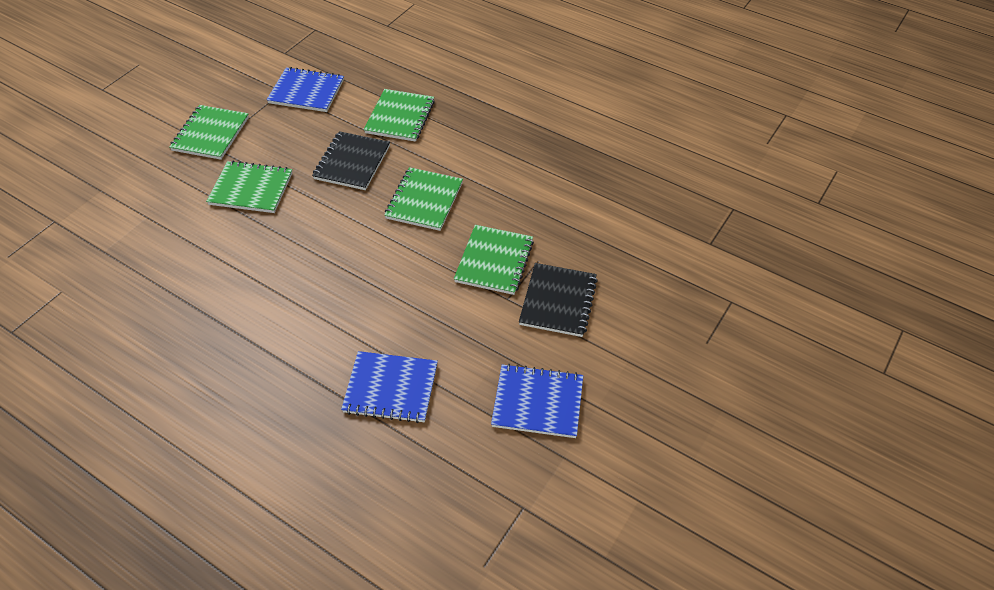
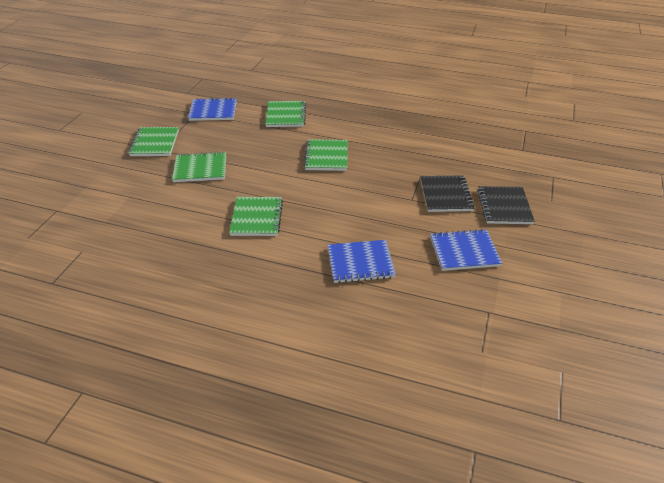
camera: 15 degrees left, 10 degrees down
black notebook [312,131,390,190] -> black notebook moved to [477,186,535,224]
green notebook [454,225,534,295] -> green notebook moved to [229,197,283,236]

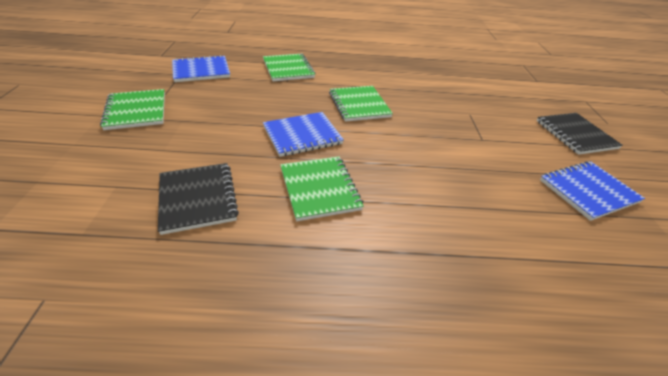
camera: 20 degrees left, 0 degrees up
green notebook [172,152,226,182] -> none
blue notebook [328,240,396,283] -> blue notebook moved to [263,112,344,157]
black notebook [420,175,474,212] -> black notebook moved to [158,163,239,235]

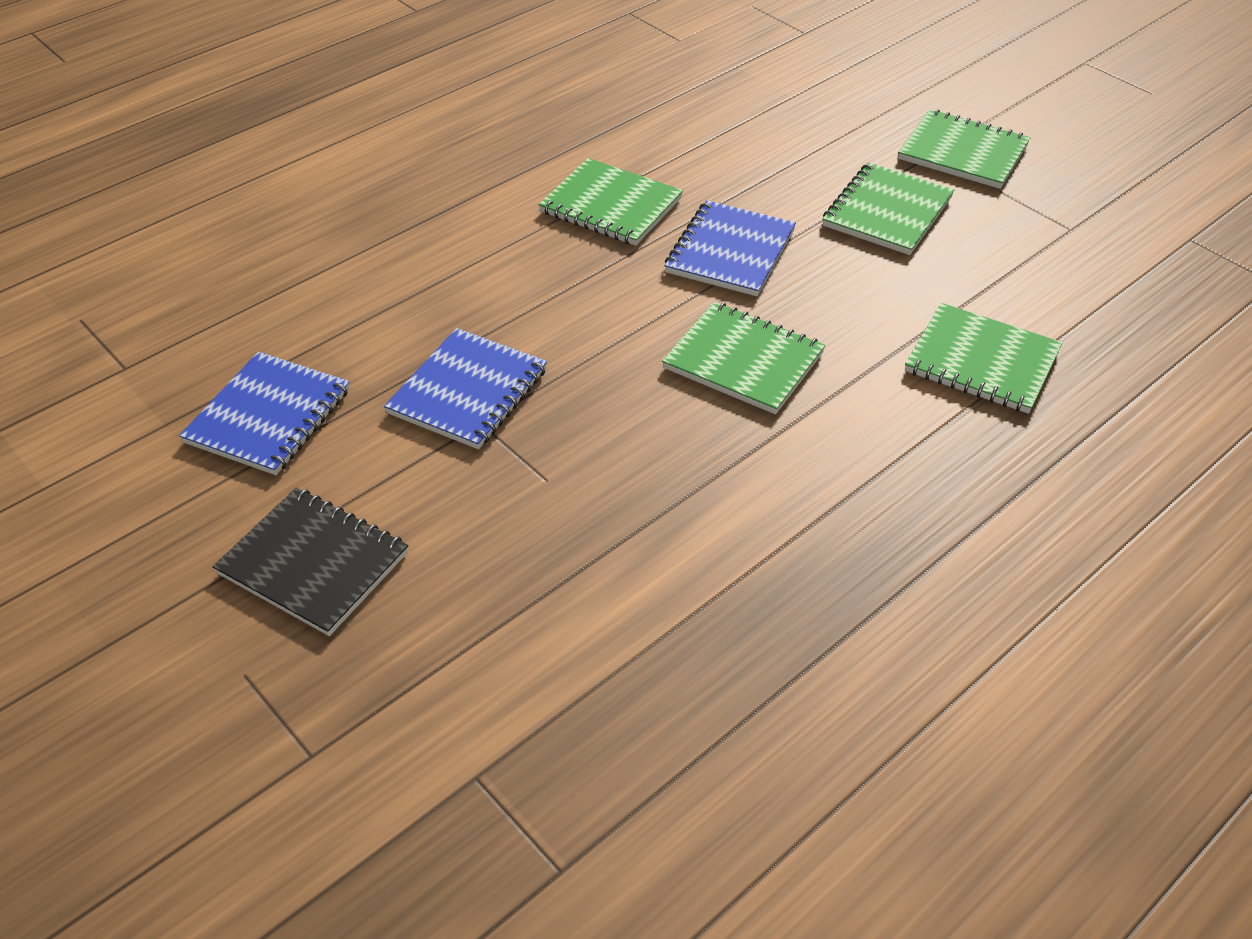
camera: 140 degrees right, 5 degrees up
black notebook [158,163,239,235] -> none
blue notebook [172,55,230,82] -> blue notebook moved to [384,328,547,449]
none -> green notebook [822,162,954,255]

